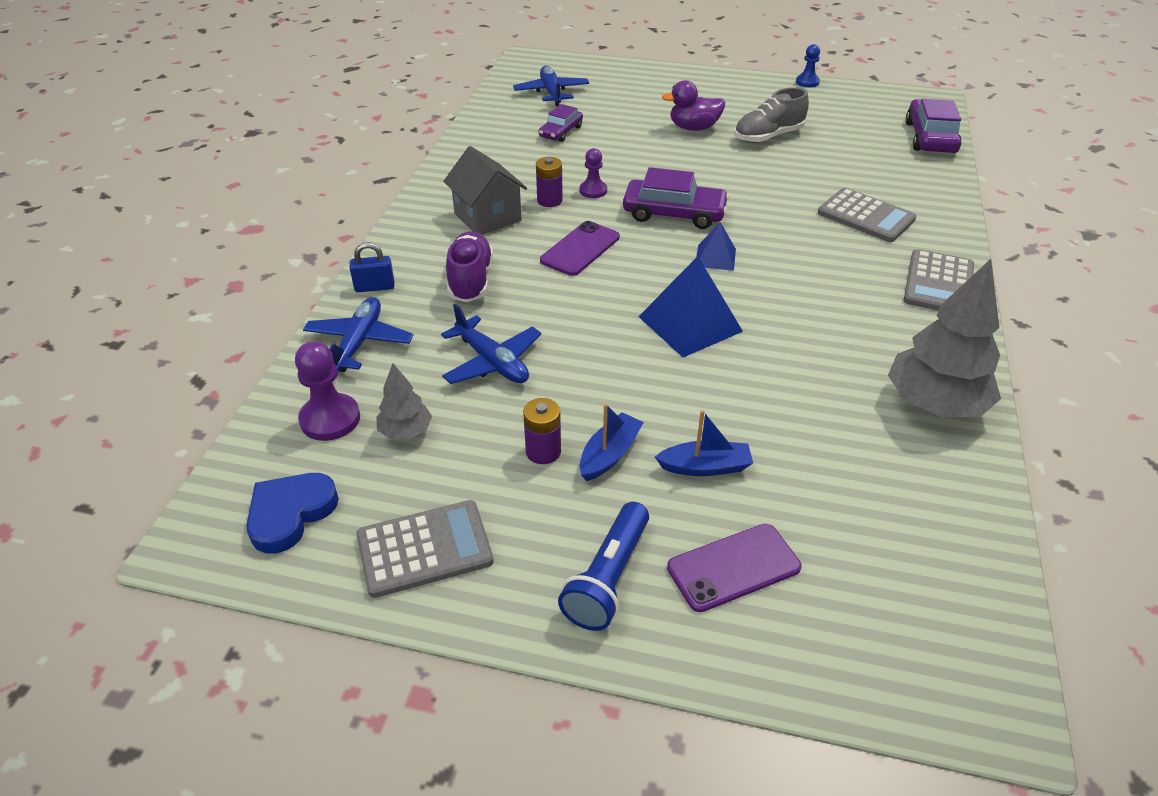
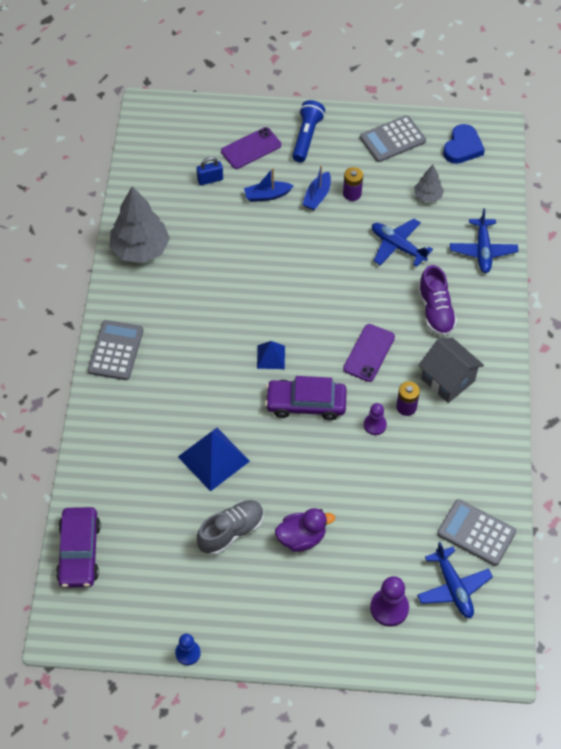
camera: 170 degrees right, 15 degrees up
purple pawn [295,341,360,441] -> purple pawn moved to [370,576,409,627]
blue padlock [349,242,394,292] -> blue padlock moved to [197,157,223,185]
purple car [539,104,583,142] -> none
blue pyramid [639,256,743,357] -> blue pyramid moved to [178,428,250,492]
grey calculator [818,188,916,242] -> grey calculator moved to [437,499,516,566]

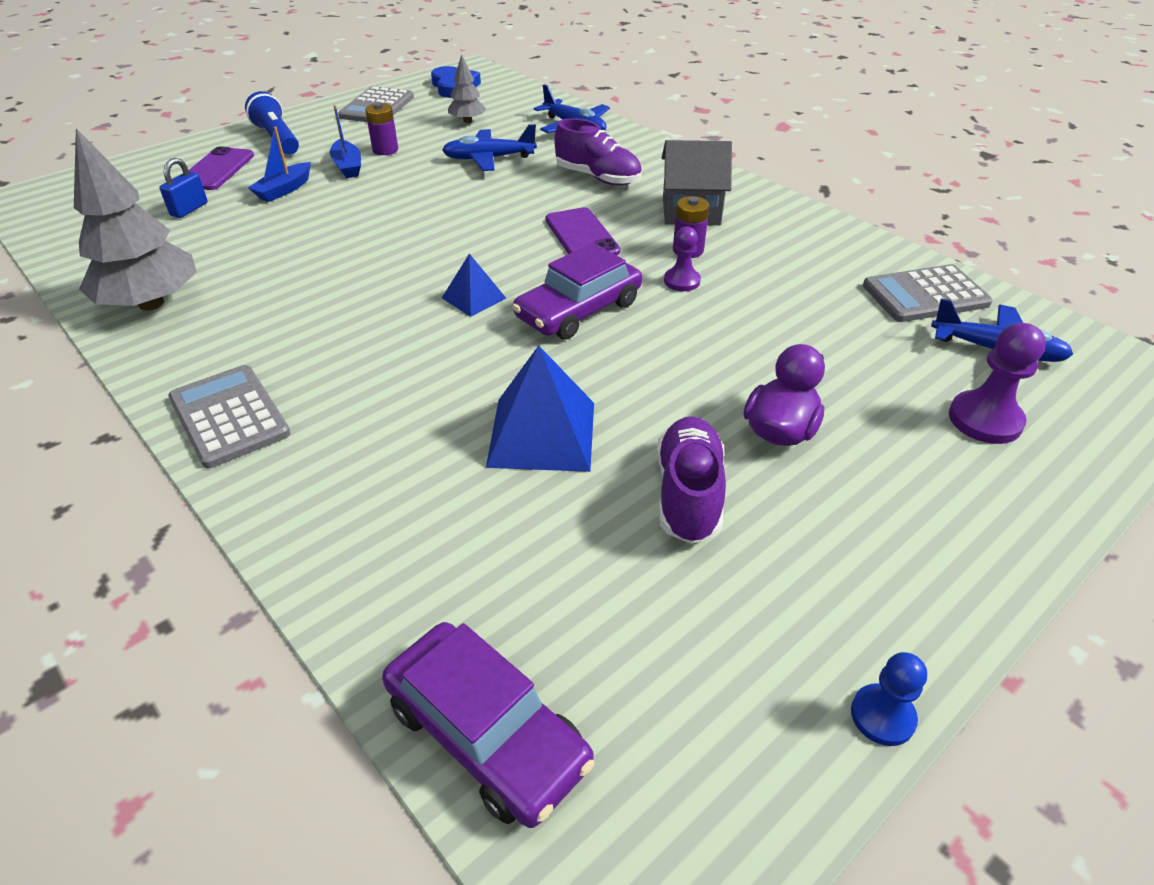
camera: 45 degrees left, 15 degrees down
grey shoe [197,500,264,555] -> purple shoe [657,416,726,544]

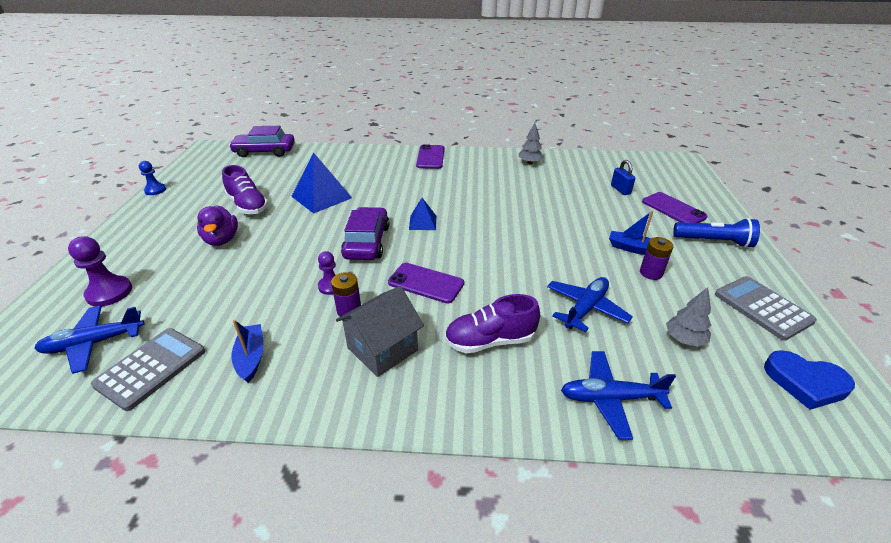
camera: 135 degrees right, 5 degrees down
grey tree [74,128,197,310] -> grey tree [519,123,544,164], size x0.51
grey calculator [169,365,291,468] -> purple phone [416,144,444,169]
blue boat [248,126,311,202] -> blue boat moved to [231,320,264,383]

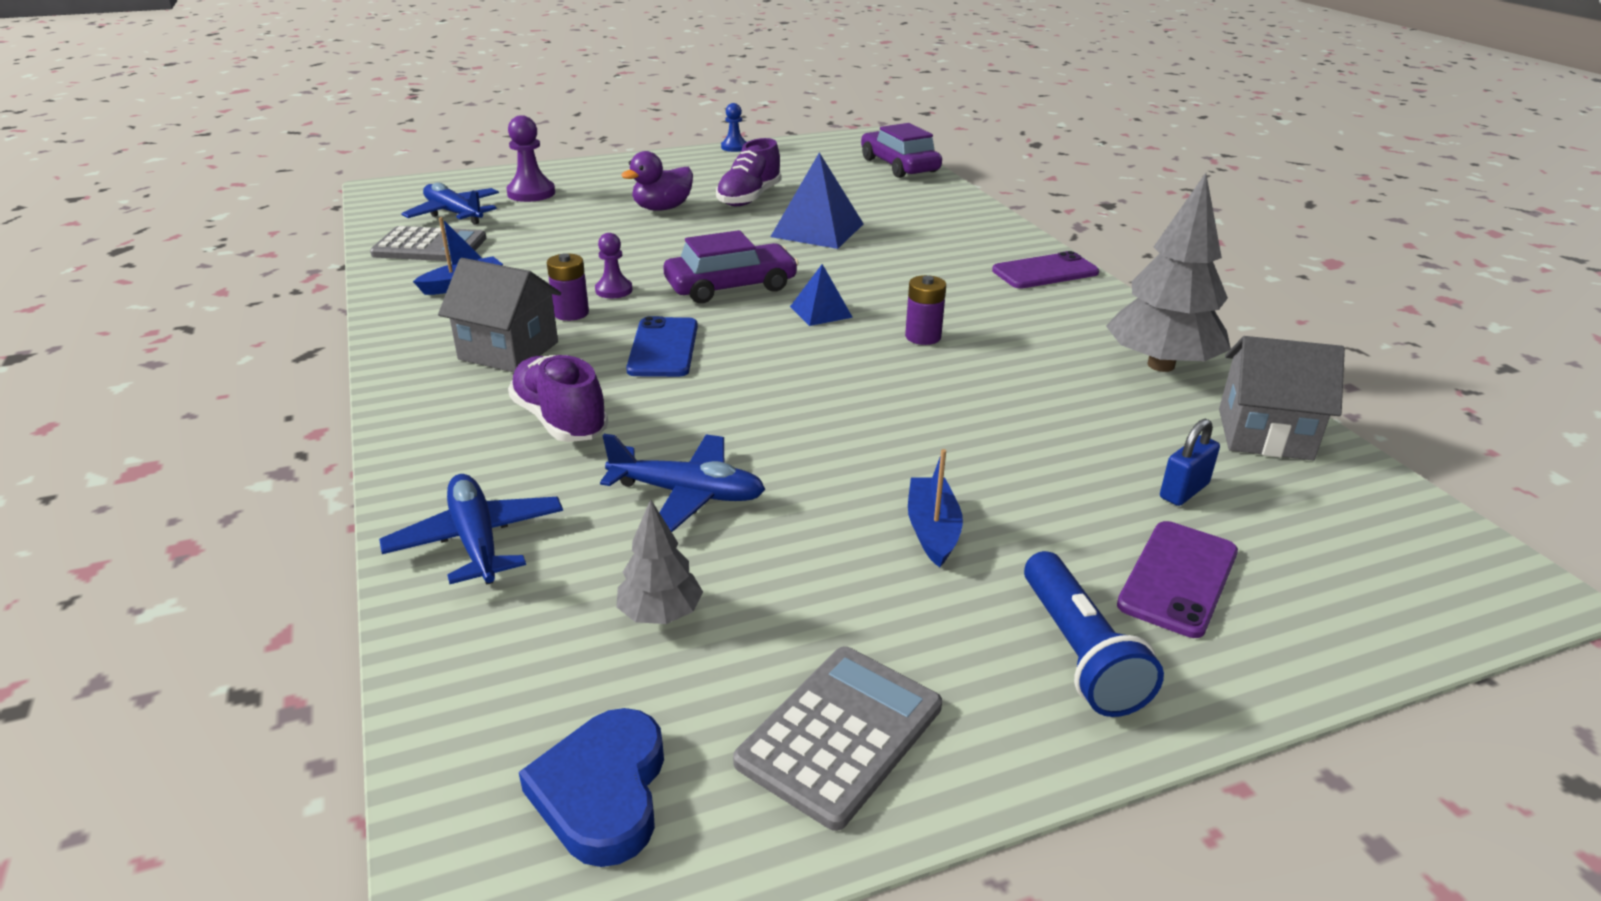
camera: 65 degrees right, 5 degrees down
purple phone [388,263,464,304] -> blue phone [626,316,698,377]
grey tree [519,123,544,164] -> grey tree [1106,173,1231,372], size x1.97
purple battery [640,237,674,280] -> purple battery moved to [905,275,946,345]
none -> grey house [1219,336,1345,460]

